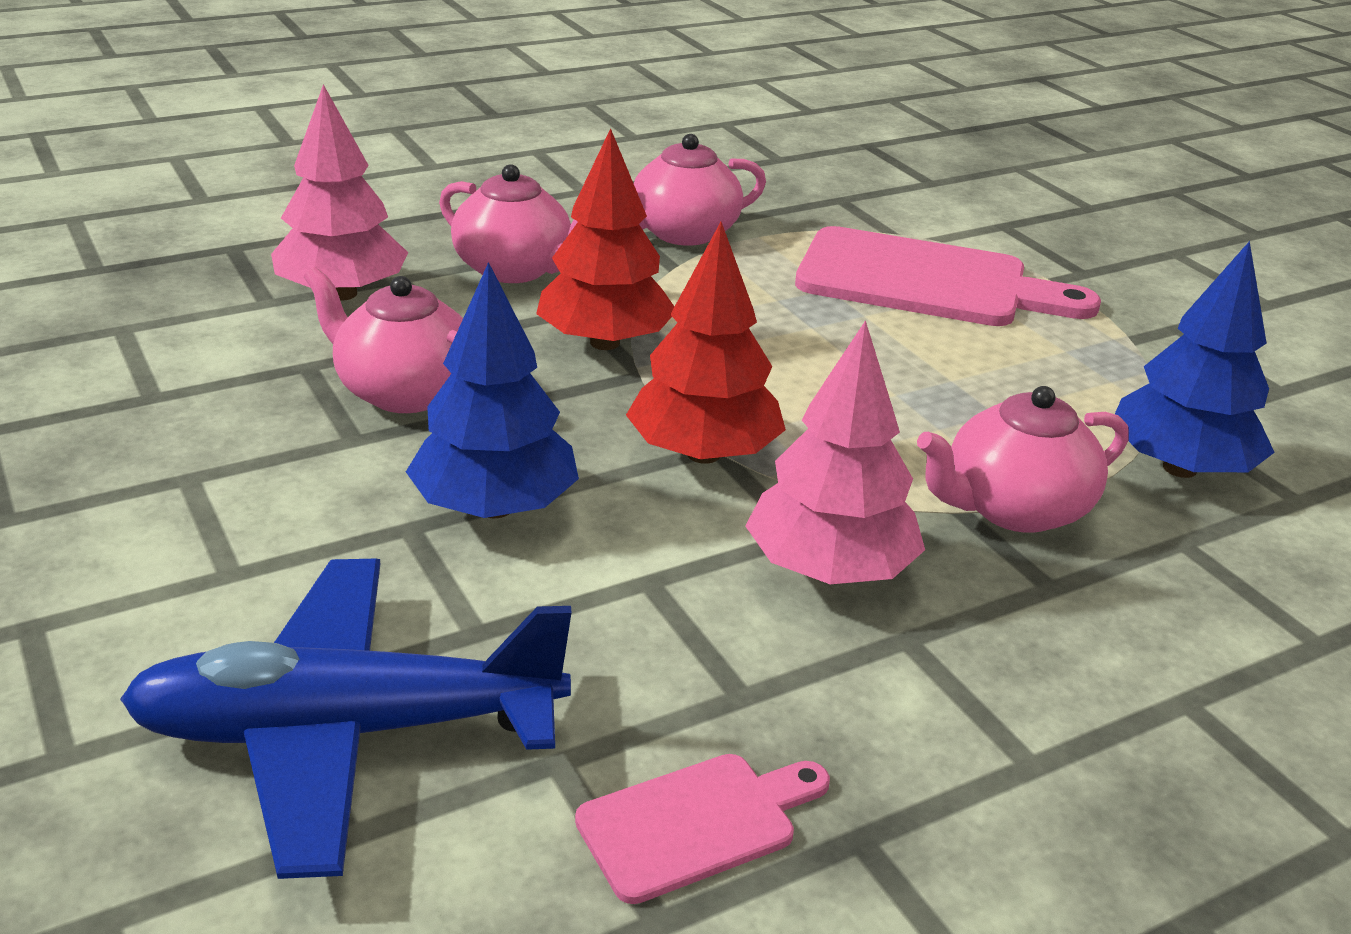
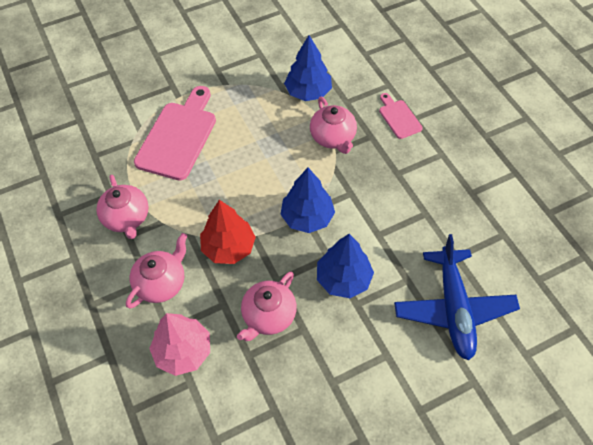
camera: 85 degrees left, 25 degrees up
pink cutting board [575,754,830,904] -> pink cutting board moved to [379,93,423,139]
red tree [626,222,786,464] -> blue tree [280,168,335,233]
pink tree [746,320,925,584] -> none

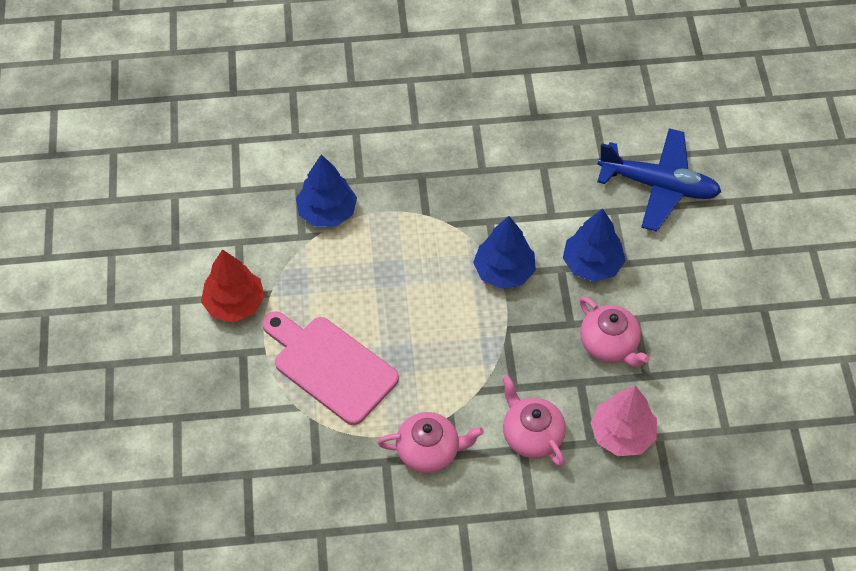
camera: 70 degrees left, 0 degrees up
red tree [200,200,256,264] -> red tree moved to [201,249,265,323]
pink teapot [310,97,357,154] -> none
pink cutting board [379,93,423,139] -> none

